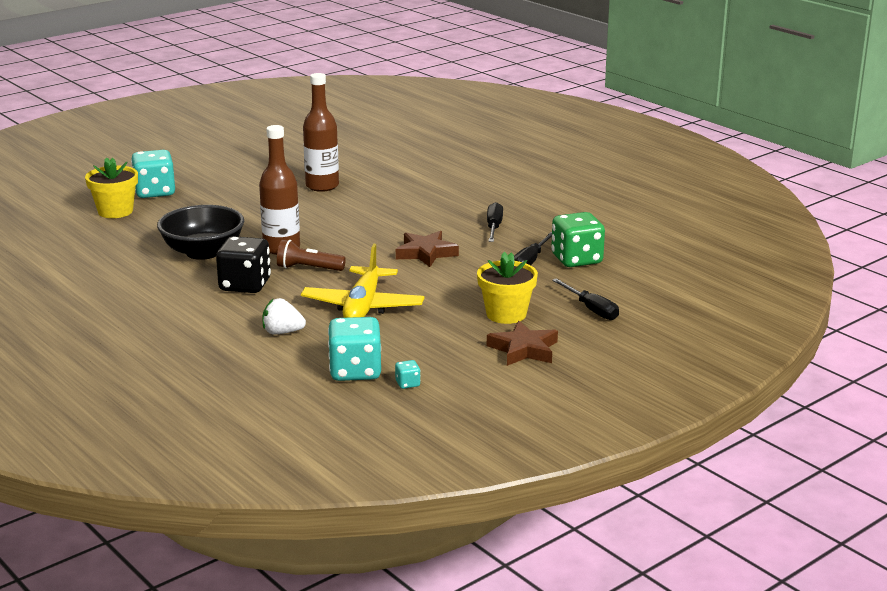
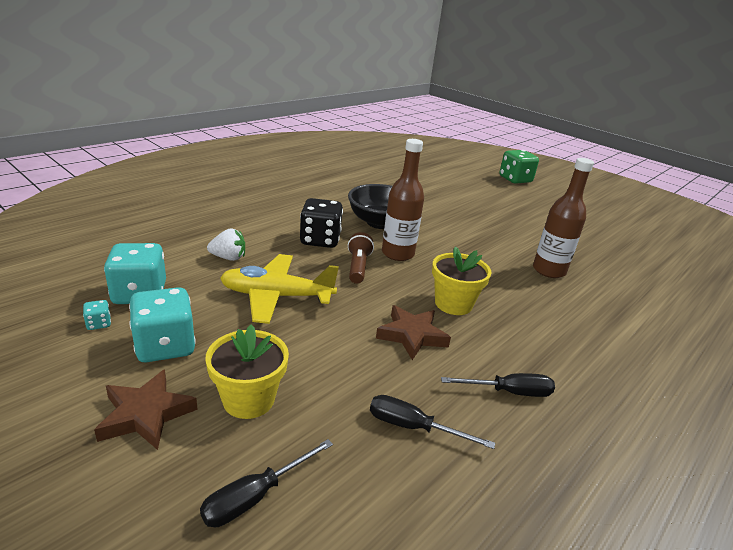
camera: 80 degrees right, 5 degrees up
yellow flower pot [85,158,138,218] -> yellow flower pot moved to [432,246,491,315]
turquoise dice [131,150,175,198] -> turquoise dice moved to [129,287,196,362]
white strawberry [262,298,306,334] -> white strawberry turned 90 degrees clockwise [207,229,245,261]
green dice [551,212,605,267] -> green dice moved to [500,150,539,184]

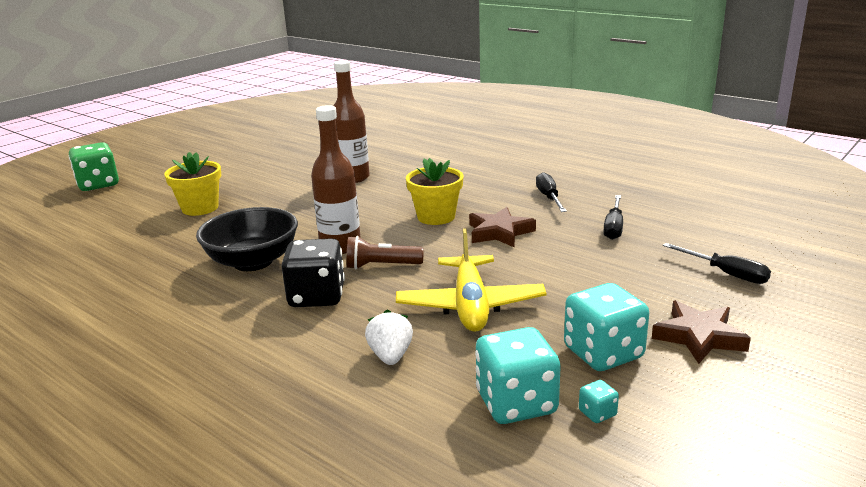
camera: 90 degrees left, 5 degrees down
yellow flower pot [205,324,289,419] -> yellow flower pot moved to [164,152,221,216]

